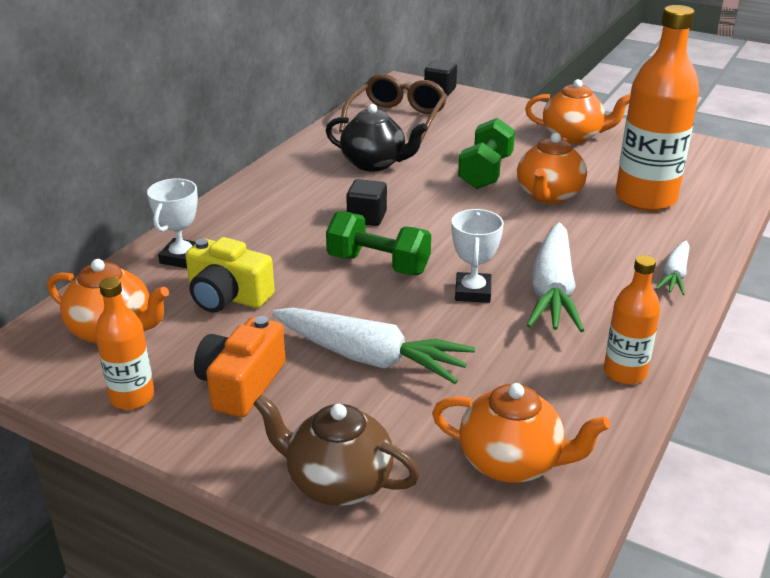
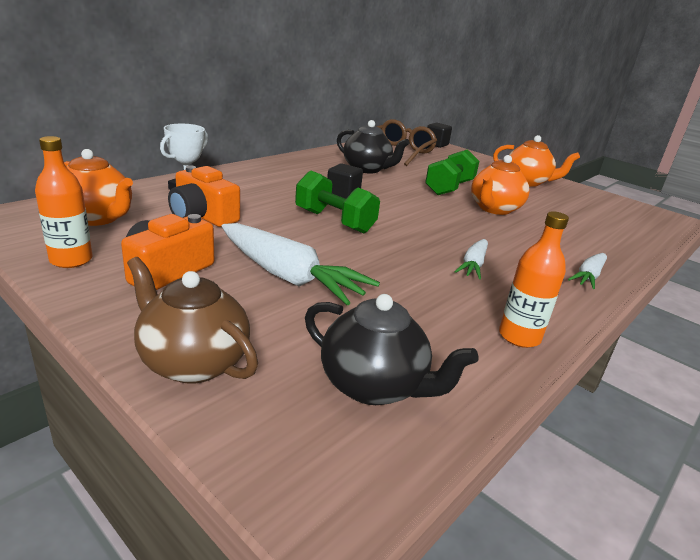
camera: 10 degrees right, 5 degrees down
yellow camera [185,237,275,313] -> orange camera [168,166,240,227]
orange teapot [432,383,610,483] -> black teapot [305,294,479,405]
white trophy [451,209,504,303] -> none
white carrot [527,222,584,332] -> white carrot [454,239,488,279], size x0.54
orange bottle [615,5,699,211] -> none

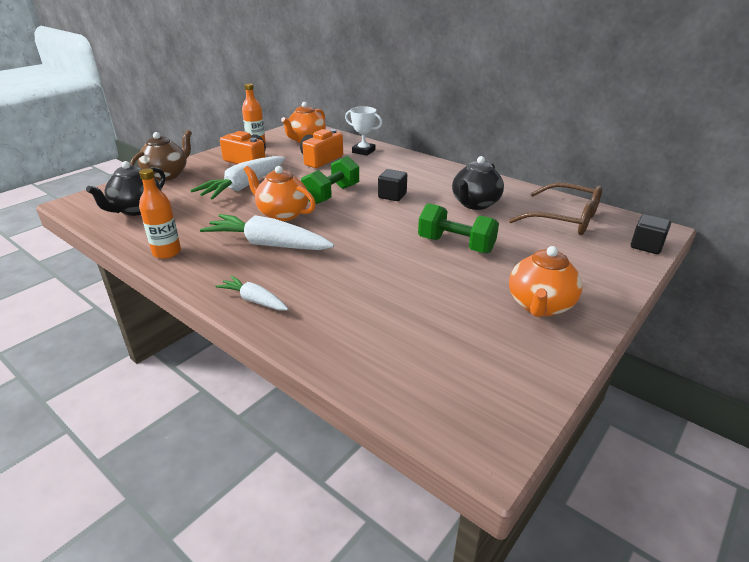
camera: 90 degrees right, 5 degrees up
white carrot [454,239,488,279] -> white carrot [200,214,334,250], size x1.85
orange teapot [471,155,529,215] -> orange teapot moved to [244,166,316,221]

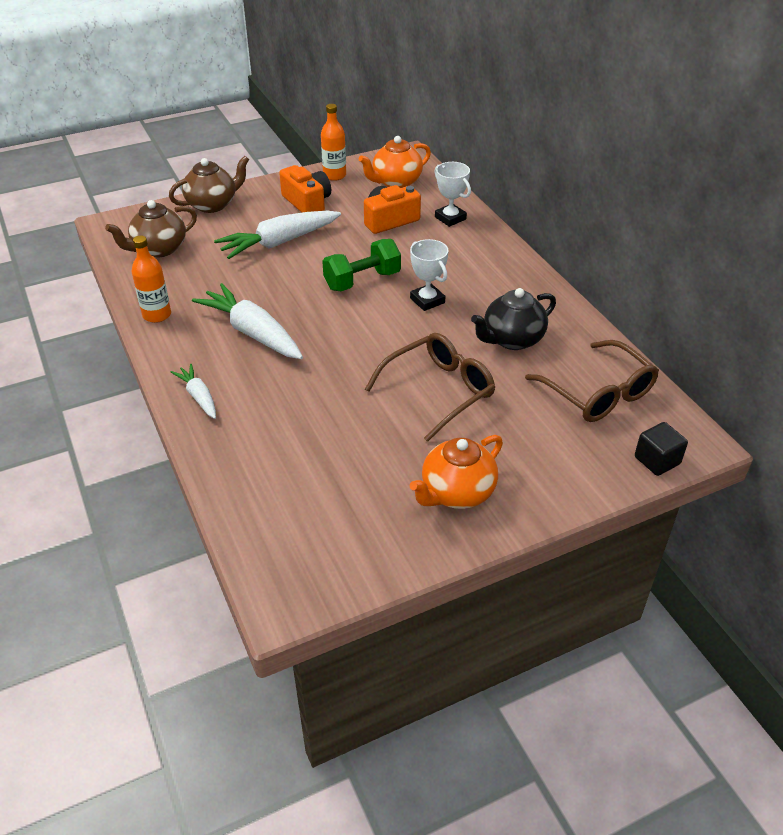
camera: 25 degrees right, 10 degrees up
black teapot [86,161,165,216] -> brown teapot [105,200,197,257]
orange teapot [244,166,316,221] -> none
black cube [378,169,407,201] -> white trophy [410,239,448,311]
green dumbbell [418,203,499,253] -> brown glasses [365,333,495,442]

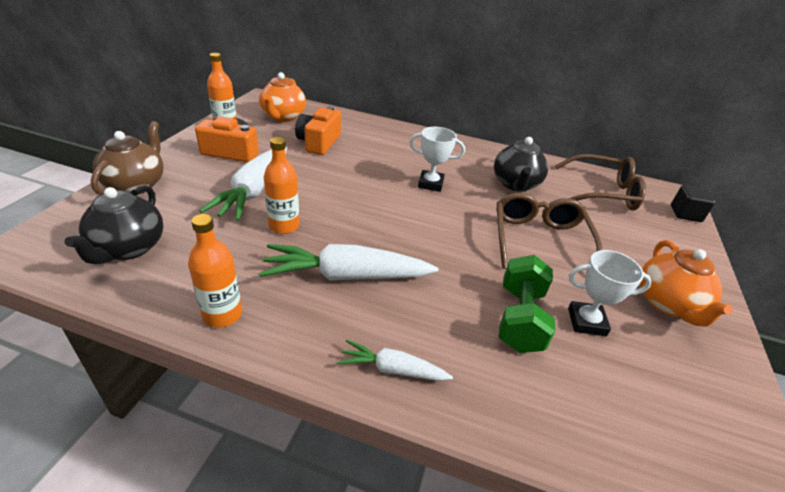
camera: 50 degrees left, 5 degrees down
brown teapot [105,200,197,257] -> black teapot [65,185,163,264]
green dumbbell [322,239,401,291] -> green dumbbell moved to [499,255,555,353]
white trophy [434,162,471,227] -> white trophy moved to [568,250,652,336]
none -> orange bottle [264,137,300,234]

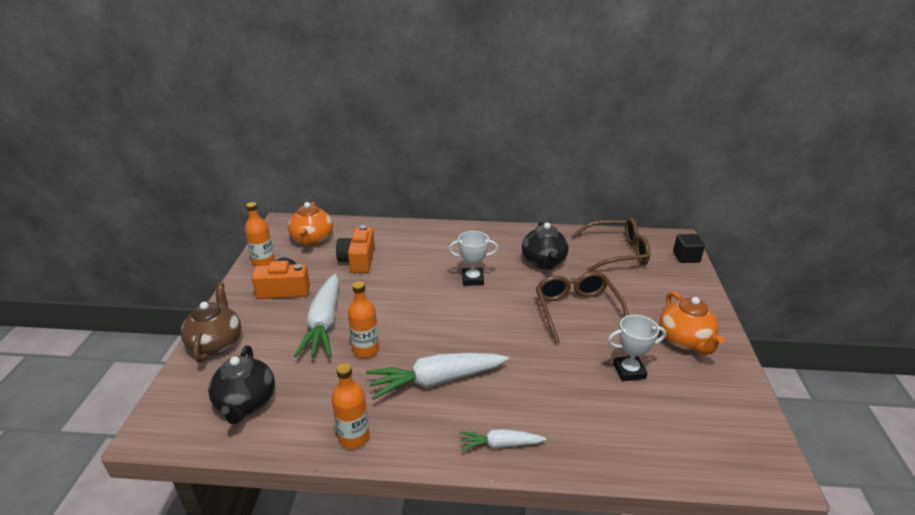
camera: 10 degrees left, 5 degrees down
green dumbbell [499,255,555,353] -> none

